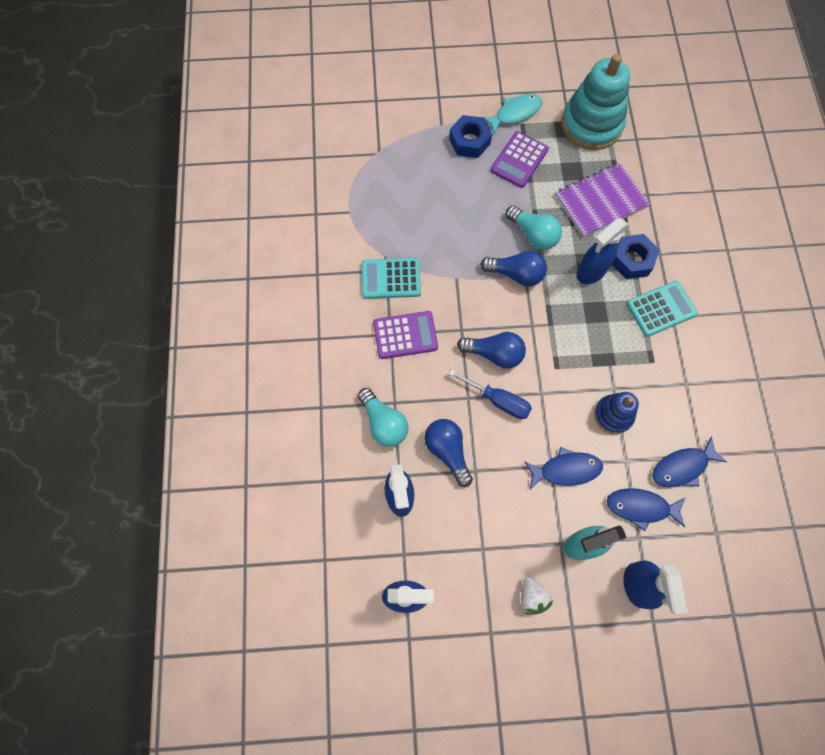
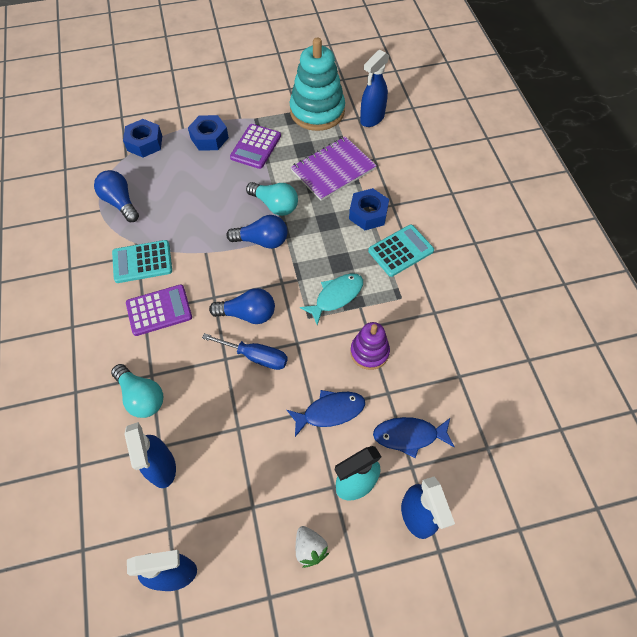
camera: 10 degrees left, 10 degrees down
blue light bulb [424,419,473,487] -> blue light bulb moved to [94,170,139,222]
turquoise fish [482,94,543,134] -> turquoise fish moved to [300,273,363,326]
blue spray bottle [577,218,629,284] -> blue spray bottle moved to [360,50,389,127]
blue stacking toy [594,392,639,434] -> purple stacking toy [350,322,390,370]
blue fish [652,436,727,487] -> none
none -> blue nut [123,119,162,157]

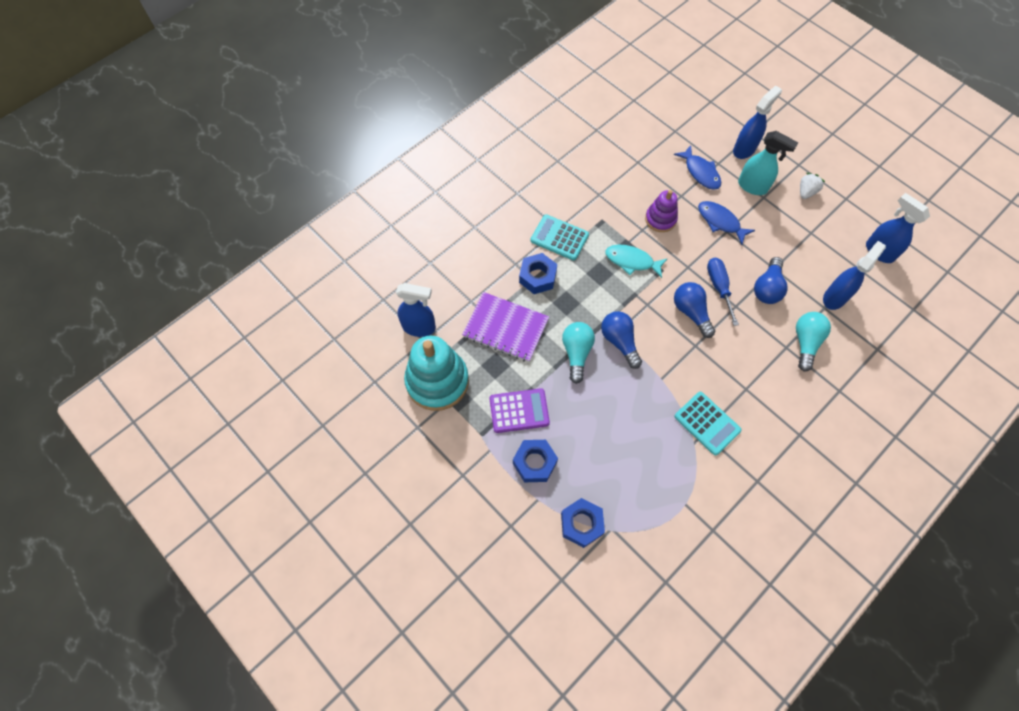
camera: 120 degrees left, 5 degrees up
blue light bulb [94,170,139,222] -> blue light bulb moved to [754,257,788,304]
purple calculator [126,285,192,336] -> none

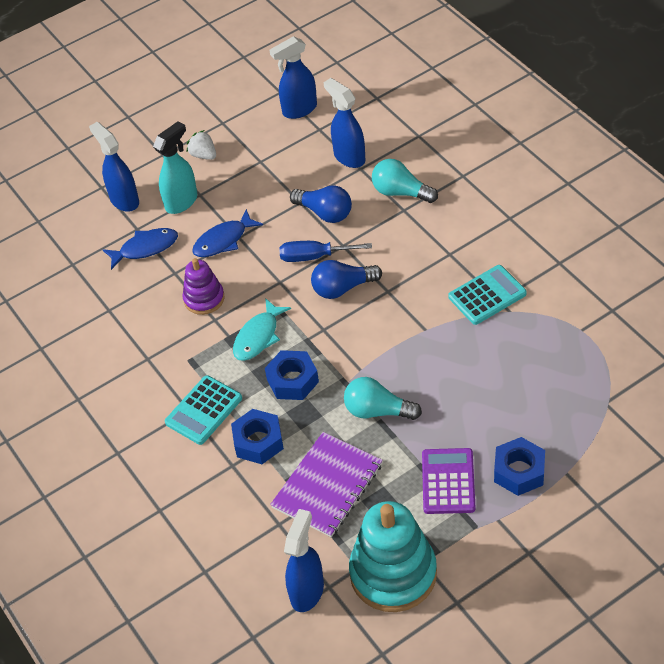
camera: 75 degrees left, 15 degrees down
blue nut [561,498,605,548] -> blue nut moved to [265,350,319,400]
blue light bulb [601,311,642,369] -> none

